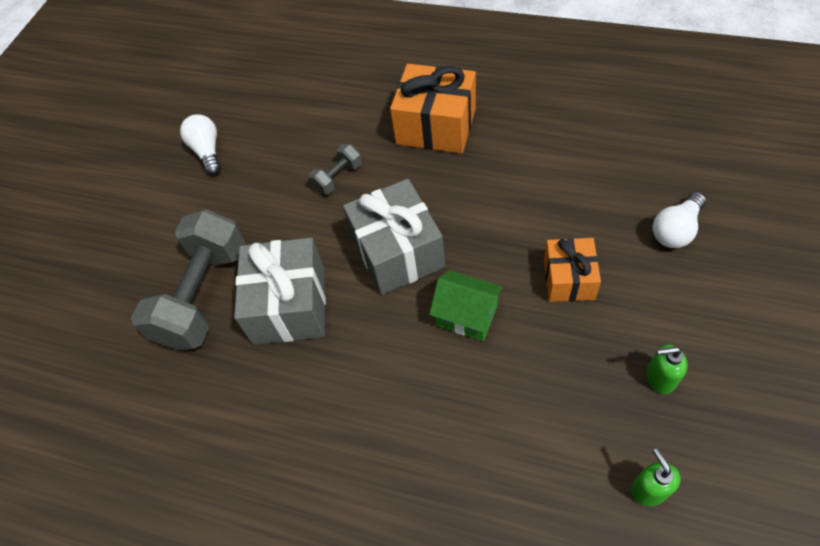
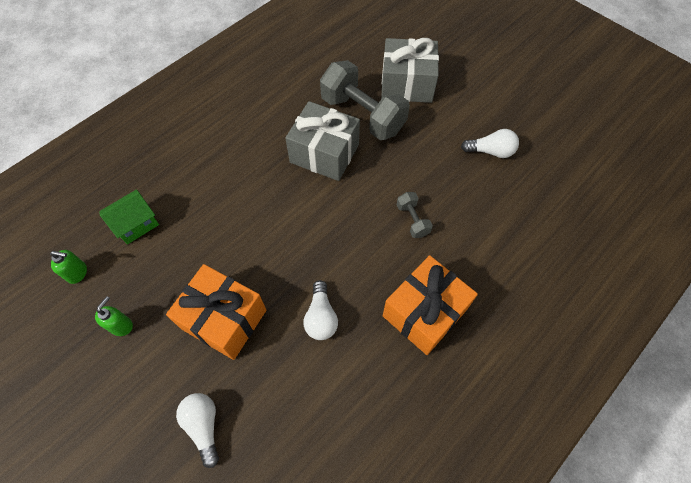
camera: 110 degrees right, 5 degrees up
grey gift [343,179,445,295] -> grey gift moved to [381,38,439,103]
green house [429,270,503,341] -> green house moved to [100,189,159,244]
orange gift [544,238,601,302] -> orange gift [166,264,266,360], size x1.62
none -> white light bulb [303,280,338,340]

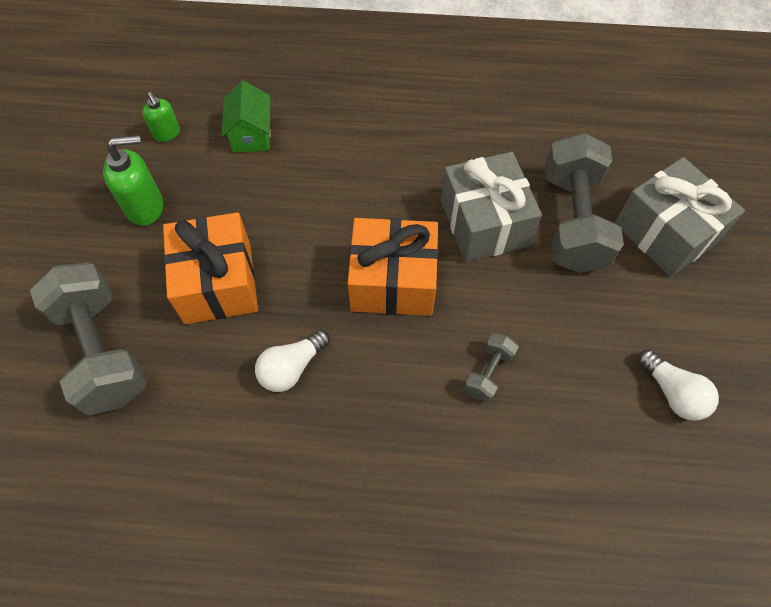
camera: 50 degrees right, 0 degrees up
green soap dispenser [95,296,133,336] -> green soap dispenser [103,135,163,226], size x1.62
green house [100,189,159,244] -> green house turned 75 degrees clockwise [222,80,271,152]
white light bulb [176,393,219,468] -> grey dumbbell [30,263,147,416]
orange gift [383,255,478,355] -> orange gift moved to [348,218,438,316]

